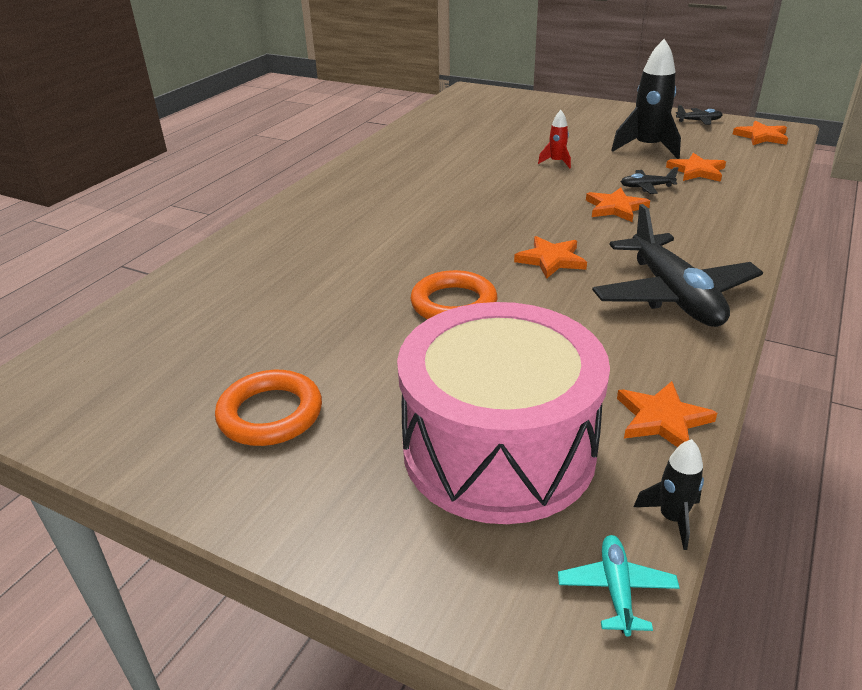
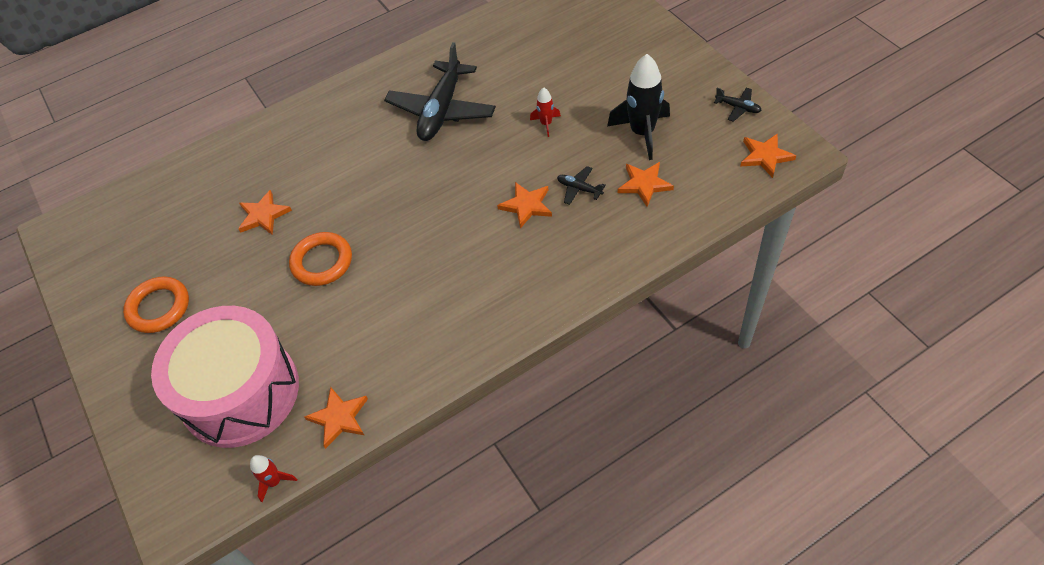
camera: 35 degrees right, 20 degrees up
orange star [514,236,587,279] -> orange star moved to [238,190,292,235]
turquoise plane [558,535,680,637] -> none
black plane [592,204,763,327] -> black plane moved to [384,42,496,141]
black rocket [634,439,704,550] -> red rocket [250,455,297,502]

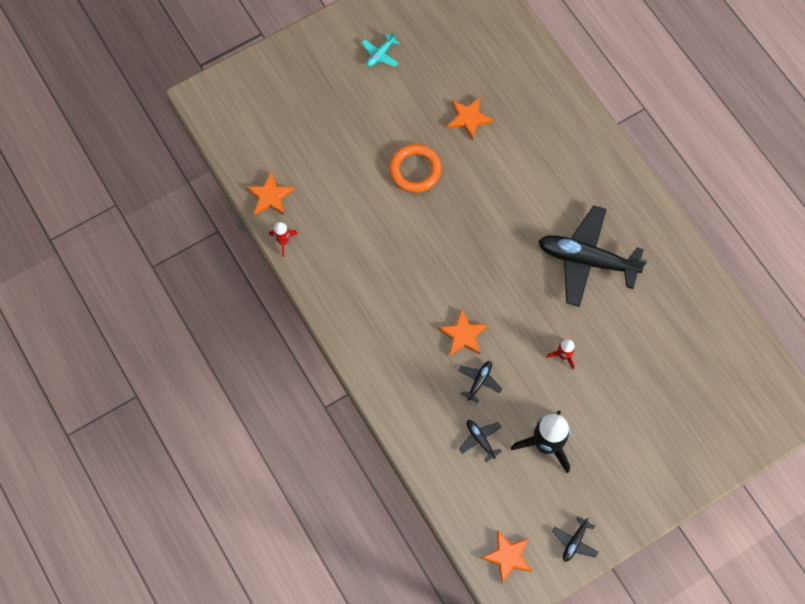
camera: 85 degrees right, 15 degrees up
orange ring [123,276,189,333] -> turquoise plane [362,32,399,67]
pink drum [151,306,299,448] -> none
red rocket [250,455,297,502] -> red rocket moved to [269,222,298,257]
orange star [618,162,674,207] -> black plane [459,420,502,462]

